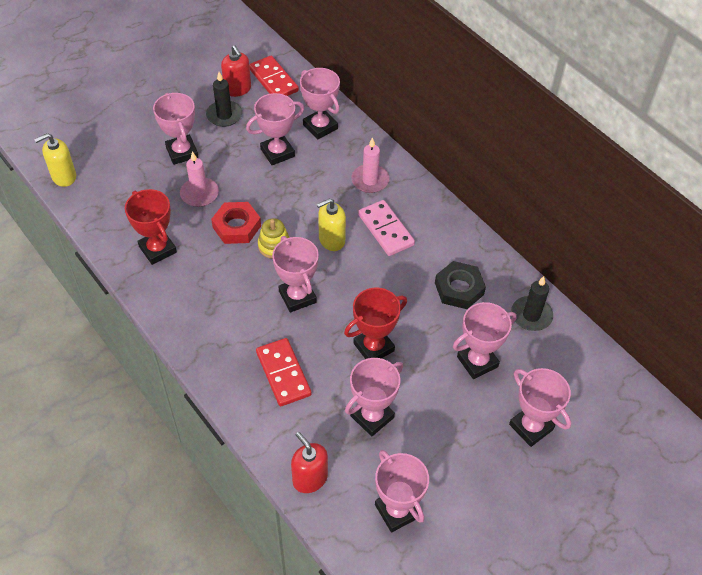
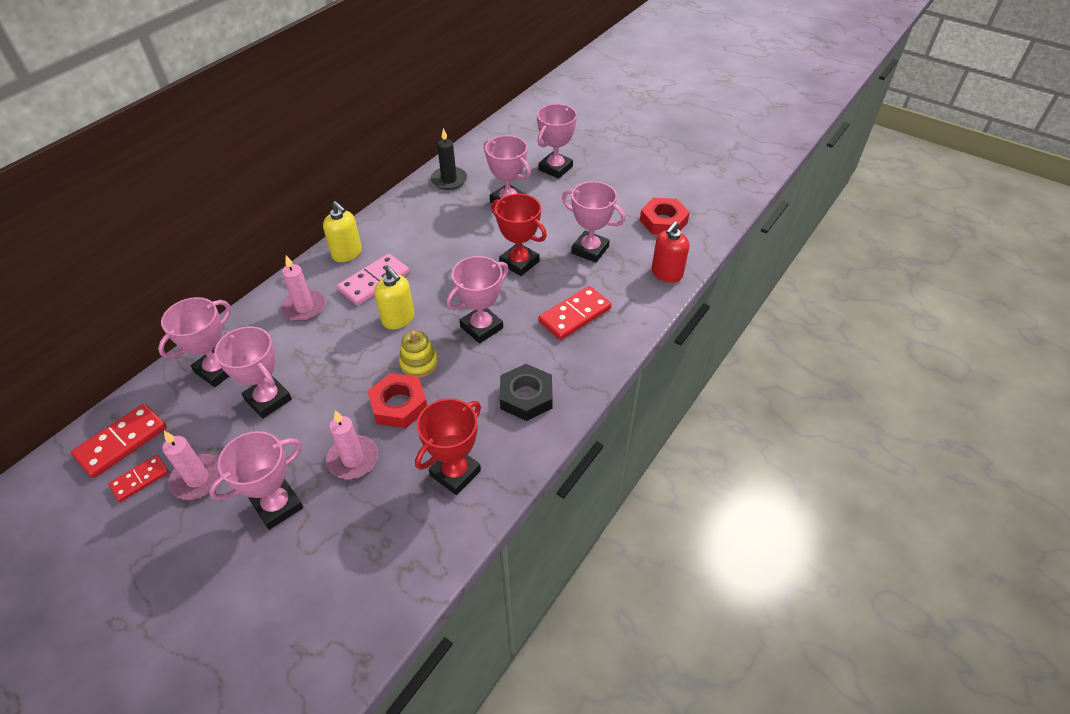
camera: 105 degrees left, 5 degrees down
yellow soap dispenser [34,133,76,187] -> yellow soap dispenser moved to [323,201,362,262]
black candle [206,72,242,127] -> pink candle [162,431,220,500]
red soap dispenser [221,45,251,97] -> red domino [108,455,169,502]
pink trophy [375,450,429,532] -> red nut [640,198,690,235]
black nut [435,261,486,309] -> black nut moved to [500,364,553,421]

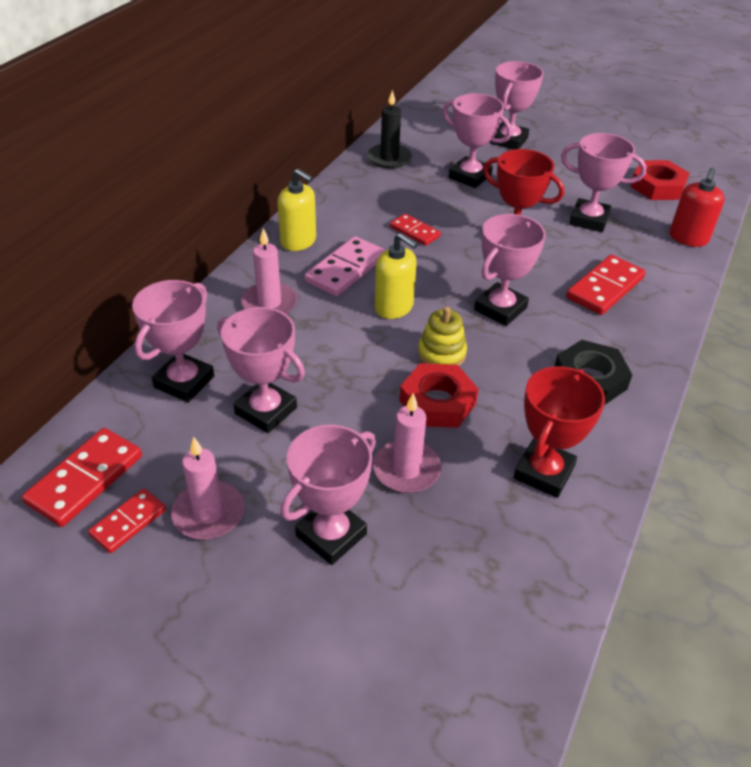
camera: 10 degrees left, 5 degrees down
none -> red domino [390,214,441,246]

